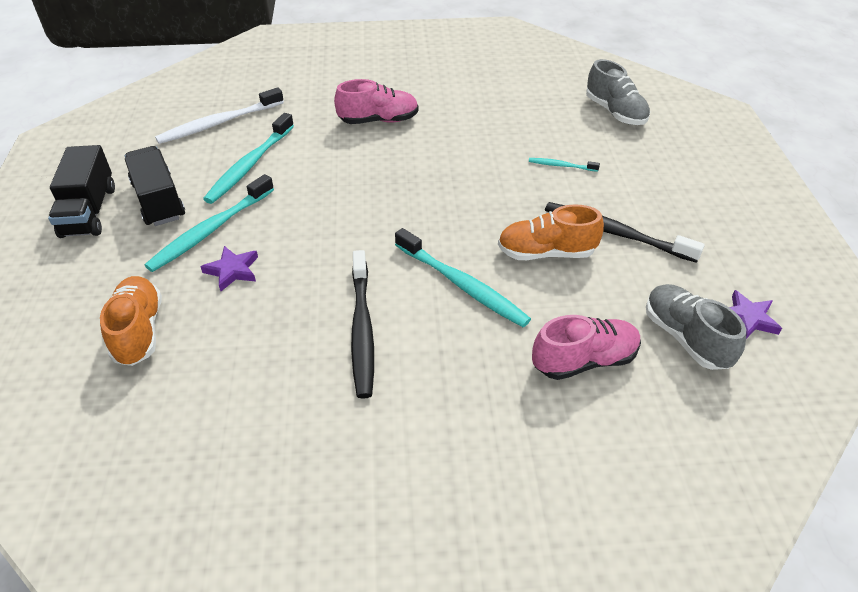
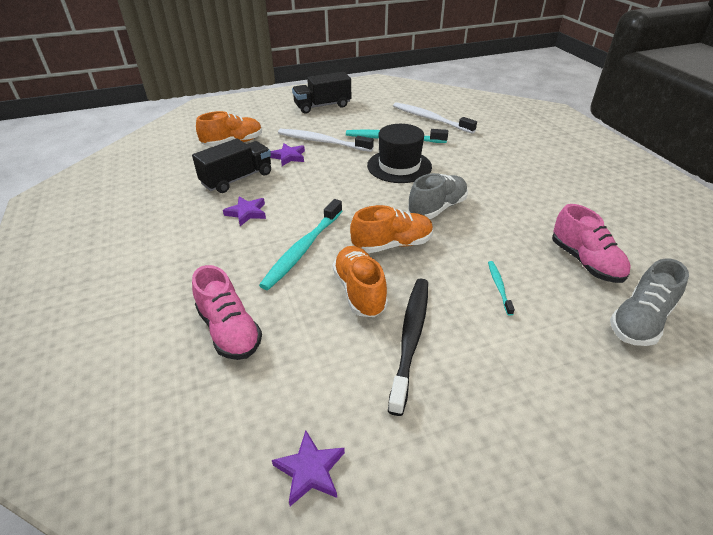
camera: 75 degrees right, 5 degrees down
black truck [125,146,185,226] -> black truck moved to [192,138,271,193]
turquoise toothbrush [145,174,274,272] -> white toothbrush [278,129,374,152]
pink shoe [334,79,419,124] -> pink shoe moved to [552,204,631,283]
black toothbrush [351,250,374,399] -> purple star [223,197,266,226]
grey shoe [646,284,746,370] -> grey shoe moved to [408,173,468,219]
none -> orange shoe [350,205,433,253]
none -> black hat [367,124,432,183]

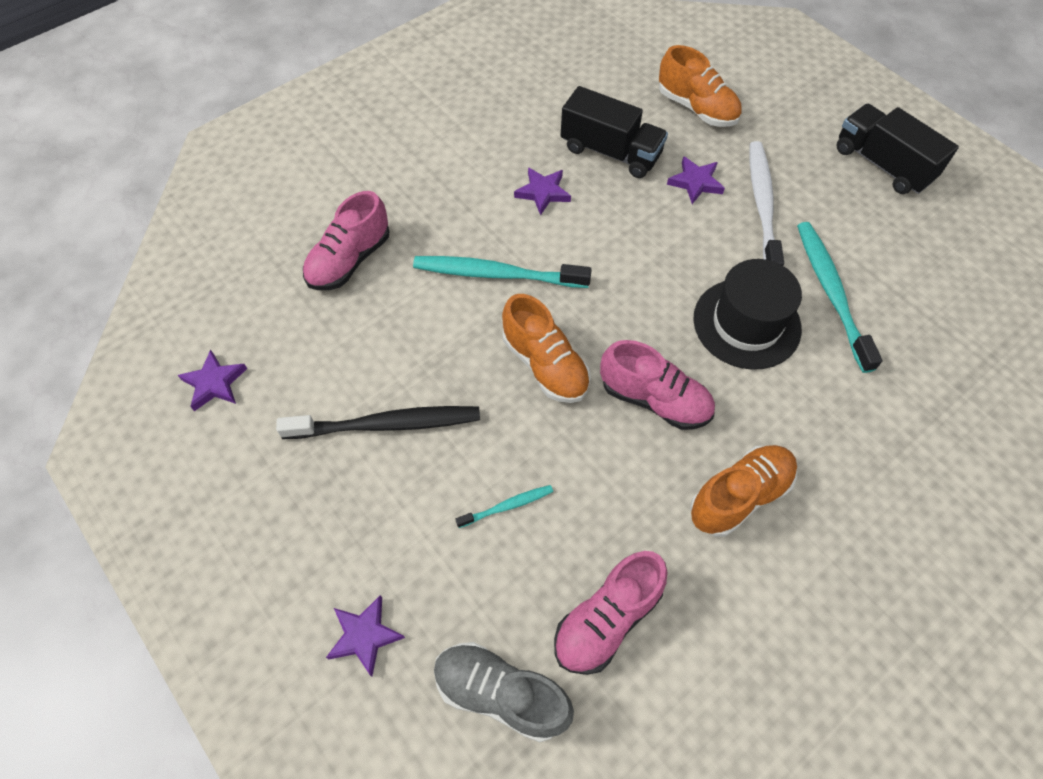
camera: 70 degrees right, 20 degrees up
orange shoe [332,246,388,317] -> orange shoe moved to [690,445,797,537]
white toothbrush [393,102,477,134] -> none
grey shoe [408,173,468,219] -> pink shoe [600,340,715,430]
none -> purple star [326,595,405,677]

